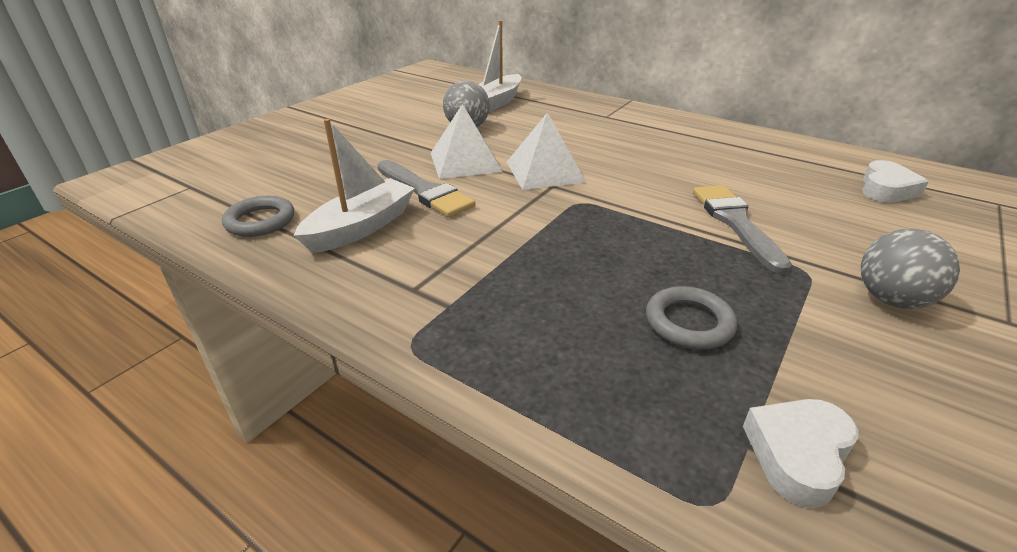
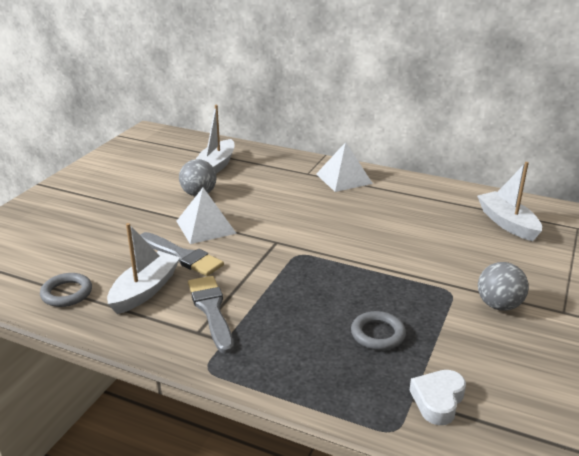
camera: 10 degrees left, 5 degrees down
white pyramid [507,112,586,190] -> white pyramid moved to [316,142,373,192]
grey brush [693,185,792,274] -> grey brush moved to [188,276,234,354]
white heart [862,160,929,203] -> white boat [477,162,542,241]

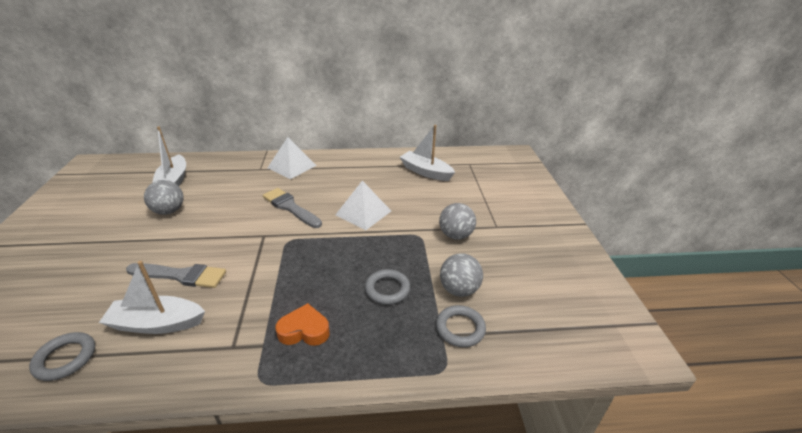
camera: 30 degrees left, 5 degrees up
white boat [107,223,180,314] -> white boat turned 90 degrees counterclockwise [99,261,205,334]
white pyramid [176,188,237,244] -> white pyramid moved to [335,181,391,230]
grey brush [188,276,234,354] -> grey brush moved to [263,188,322,228]
white heart [410,370,466,425] -> grey ring [436,305,486,347]
none -> orange heart [275,303,330,346]
none -> grey ball [440,253,483,297]

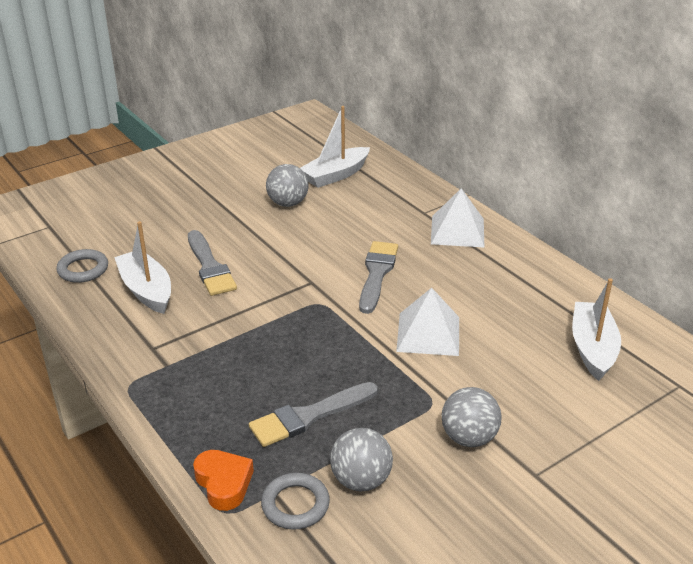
camera: 60 degrees right, 0 degrees up
orange heart [275,303,330,346] -> orange heart moved to [193,450,254,511]
grey ring [365,269,410,305] -> grey brush [249,382,378,447]

